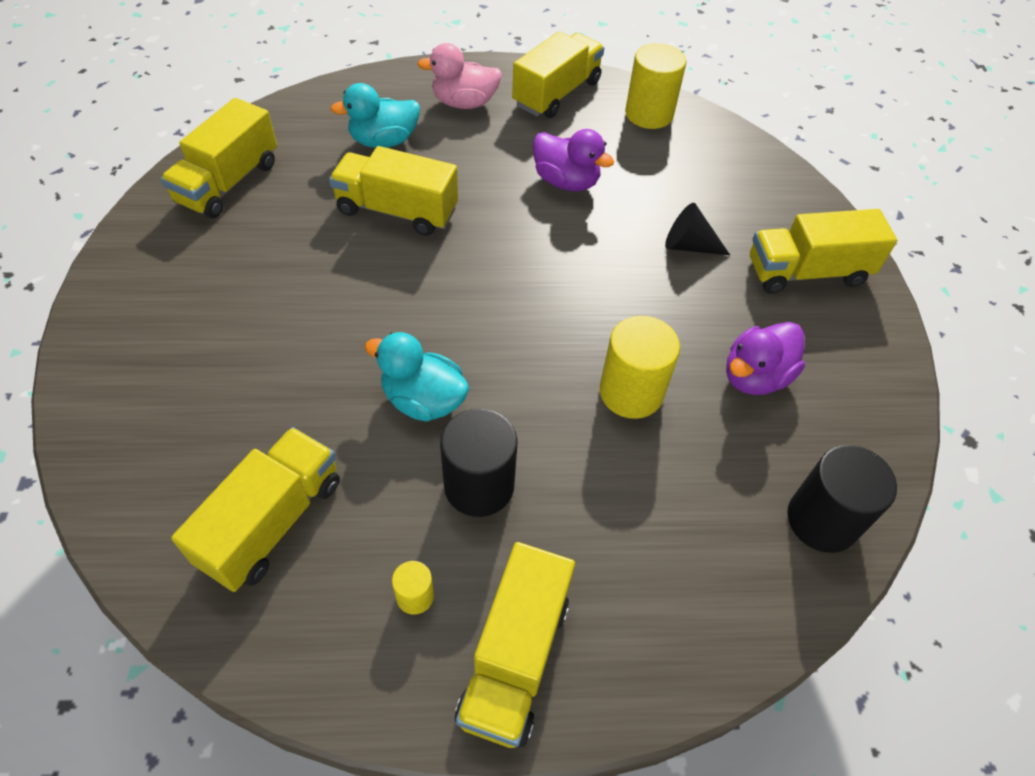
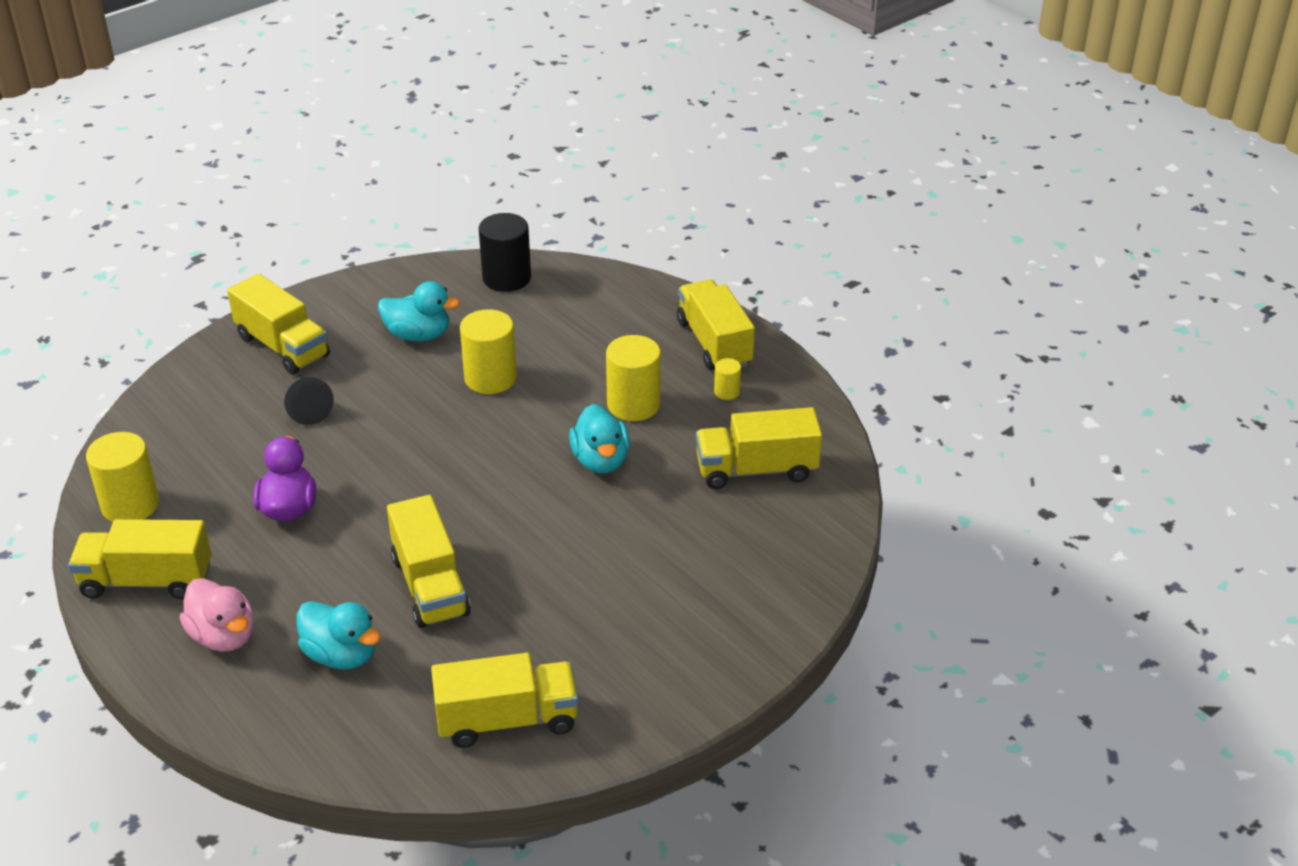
camera: 125 degrees left, 15 degrees down
black cylinder [440,408,518,517] -> yellow cylinder [606,335,661,421]
yellow truck [455,542,575,748] -> yellow truck turned 90 degrees counterclockwise [677,279,755,370]
purple duck [726,322,805,395] -> turquoise duck [378,281,460,341]

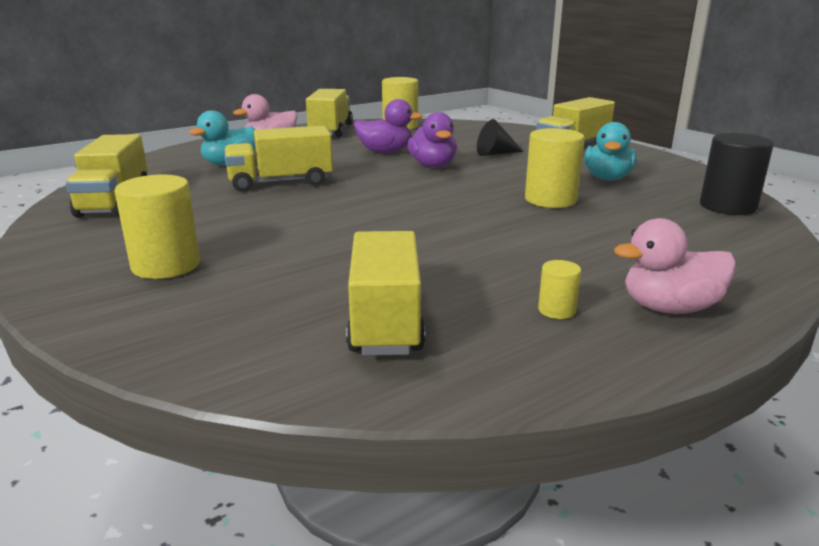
camera: 95 degrees right, 15 degrees down
turquoise duck [569,404,630,473] -> none
yellow cylinder [606,335,661,421] -> yellow cylinder moved to [114,174,200,279]
yellow truck [677,279,755,370] -> pink duck [614,218,736,314]
none -> purple duck [408,112,457,167]

